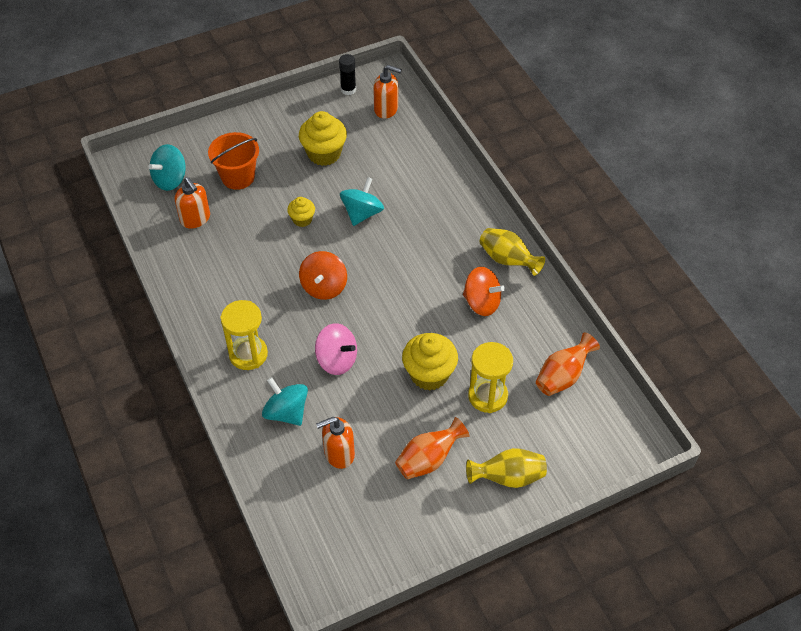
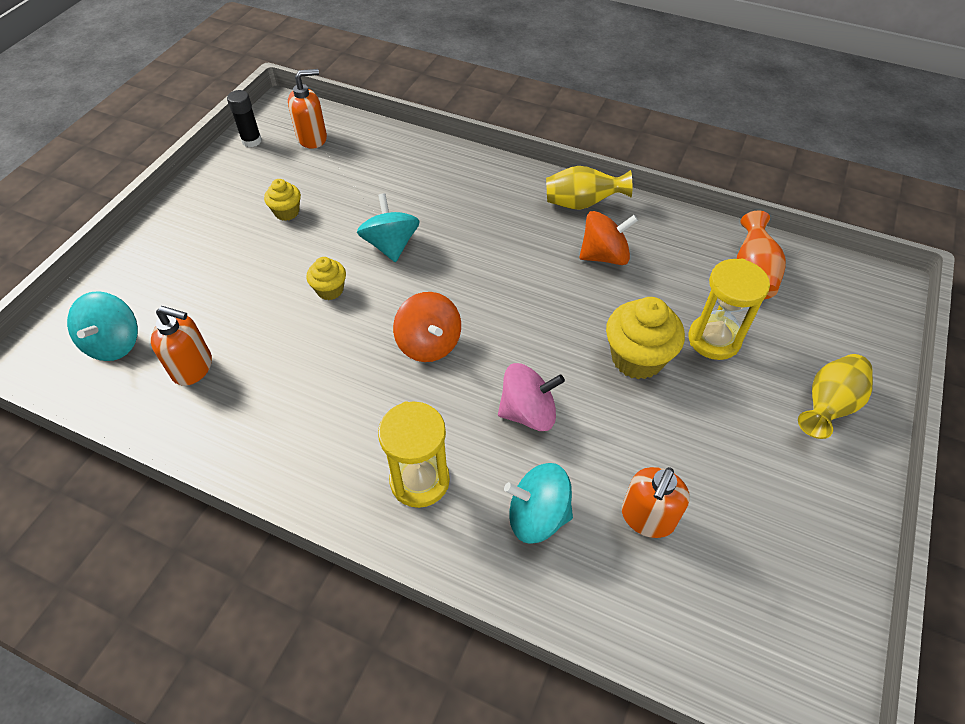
camera: 40 degrees left, 0 degrees up
orange bucket [208,132,259,190] -> none
yellow cupcake [299,111,347,166] -> yellow cupcake [264,179,301,221], size x0.56
orange vase [395,417,469,479] -> none

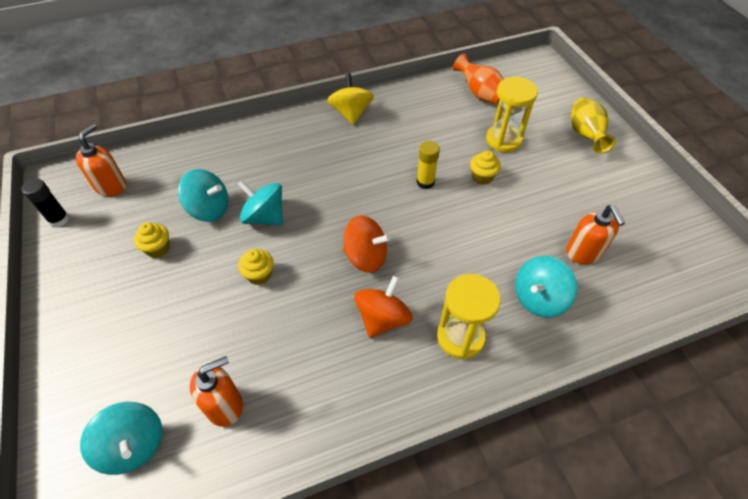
camera: 45 degrees left, 0 degrees up
pink spinning top [498,363,565,431] -> none
yellow vase [546,166,632,210] -> yellow spinning top [327,73,374,125]
orange spinning top [580,211,638,265] -> orange spinning top moved to [354,276,413,338]
yellow cupcake [606,297,685,379] -> yellow cupcake [470,150,501,185], size x0.56
none -> turquoise spinning top [178,169,228,222]
none -> yellow glue stick [416,141,440,189]

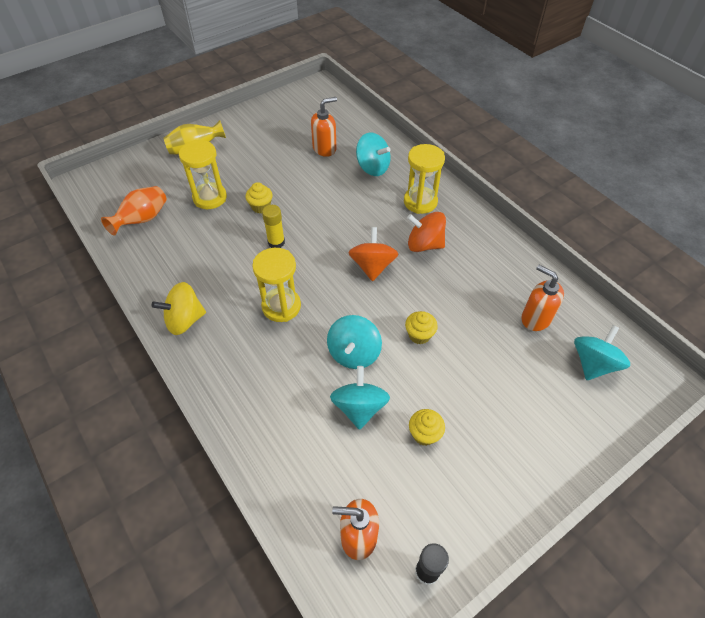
camera: 105 degrees left, 0 degrees up
none -> yellow hourglass [252,248,301,322]

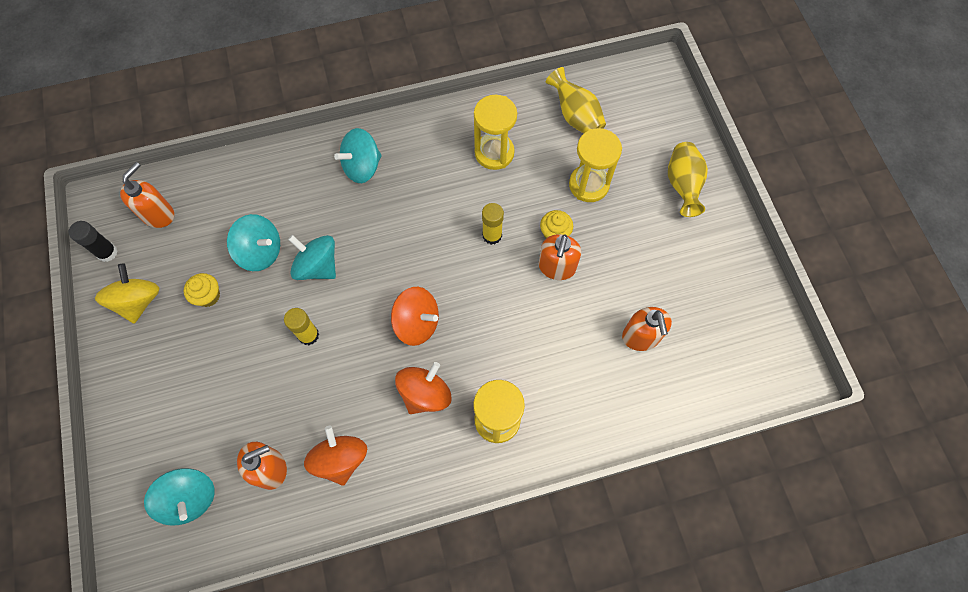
camera: 110 degrees right, 15 degrees up
orange vase [101,186,167,235] -> yellow vase [546,67,606,133]
yellow spinning top [151,282,206,335] -> yellow spinning top moved to [95,263,159,324]
yellow hourglass [252,248,301,322] -> yellow hourglass moved to [474,95,517,170]
turquoise spinning top [356,132,391,176] -> turquoise spinning top moved to [334,128,382,183]
yellow cupcake [405,311,438,344] -> yellow glue stick [284,308,319,345]
none -> orange spinning top [304,426,367,486]
none -> orange soap dispenser [538,234,581,280]

